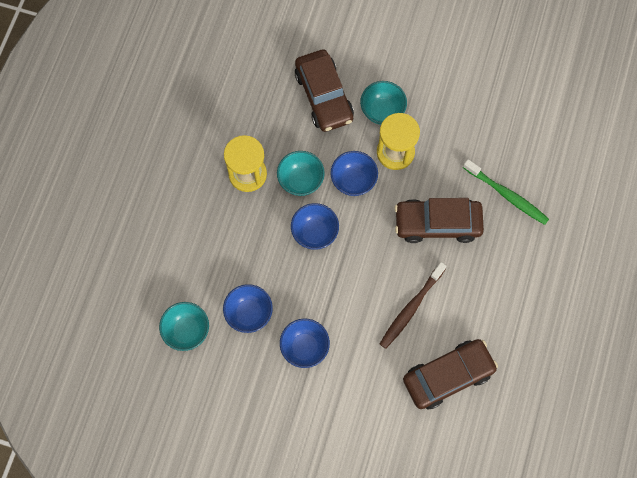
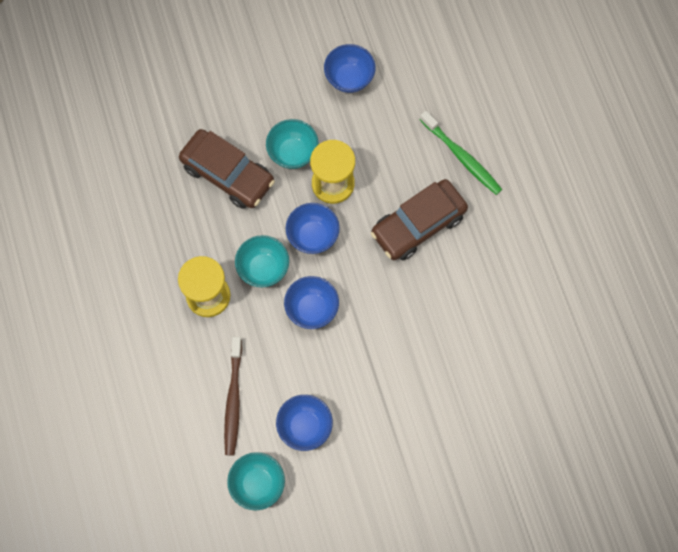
camera: 35 degrees left, 0 degrees up
blue bowl [280,318,330,368] -> blue bowl moved to [324,44,376,93]
brown toothbrush [380,262,447,349] -> brown toothbrush moved to [224,337,242,456]
brown car [403,339,498,410] -> none
green toothbrush [463,159,549,225] -> green toothbrush turned 45 degrees clockwise [420,111,502,195]

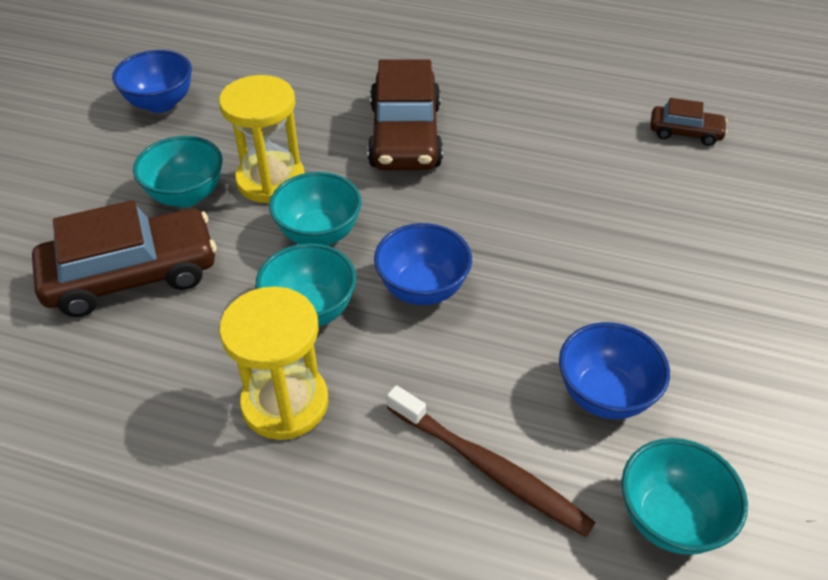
camera: 55 degrees left, 25 degrees down
blue bowl [286,203,340,254] -> turquoise bowl [269,172,362,246]
green toothbrush [420,111,502,195] -> none
none -> brown car [650,98,727,146]

